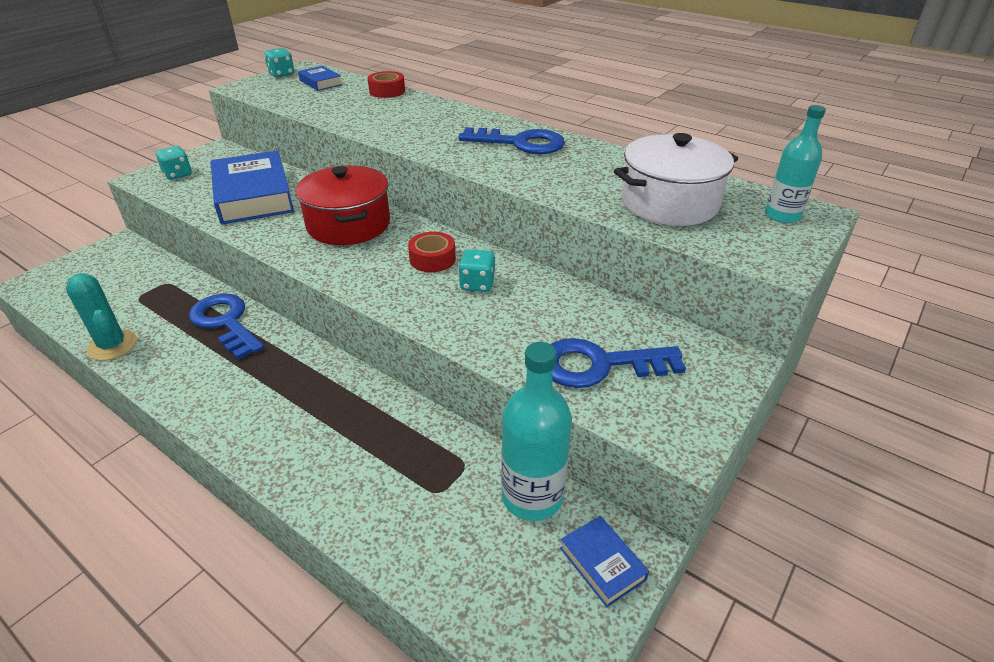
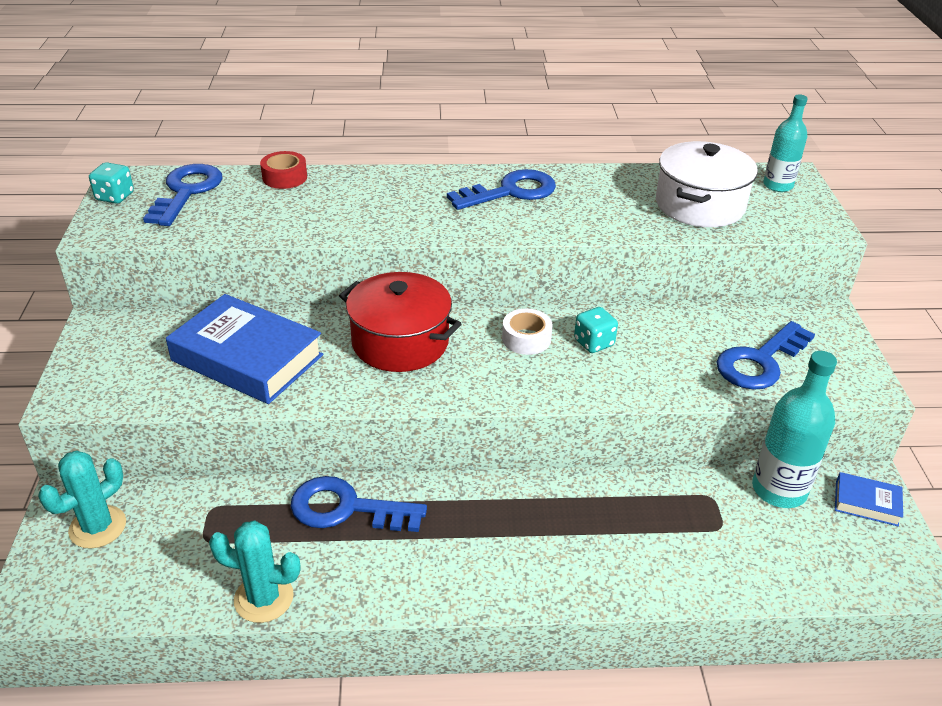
camera: 40 degrees left, 0 degrees up
turquoise dice [156,146,192,180] -> none
blue book [298,66,342,91] -> blue key [143,164,222,226]
red tape [408,232,456,272] -> white tape [502,309,552,355]
none -> turquoise cactus [38,450,126,549]

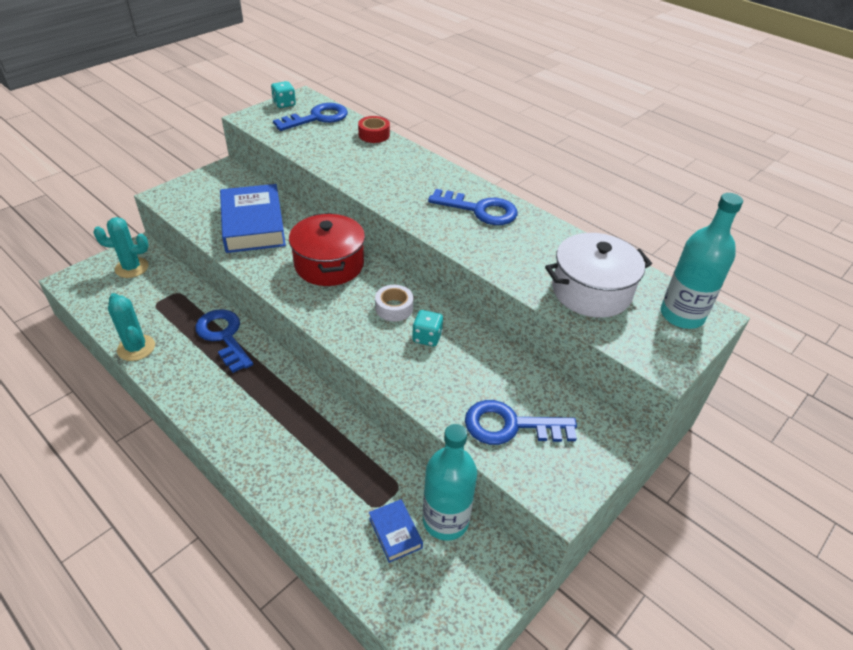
camera: 45 degrees right, 5 degrees up
turquoise bottle [763,94,808,192] -> turquoise bottle [661,193,743,329], size x1.54
blue book [835,472,903,527] -> blue book moved to [369,499,423,563]

